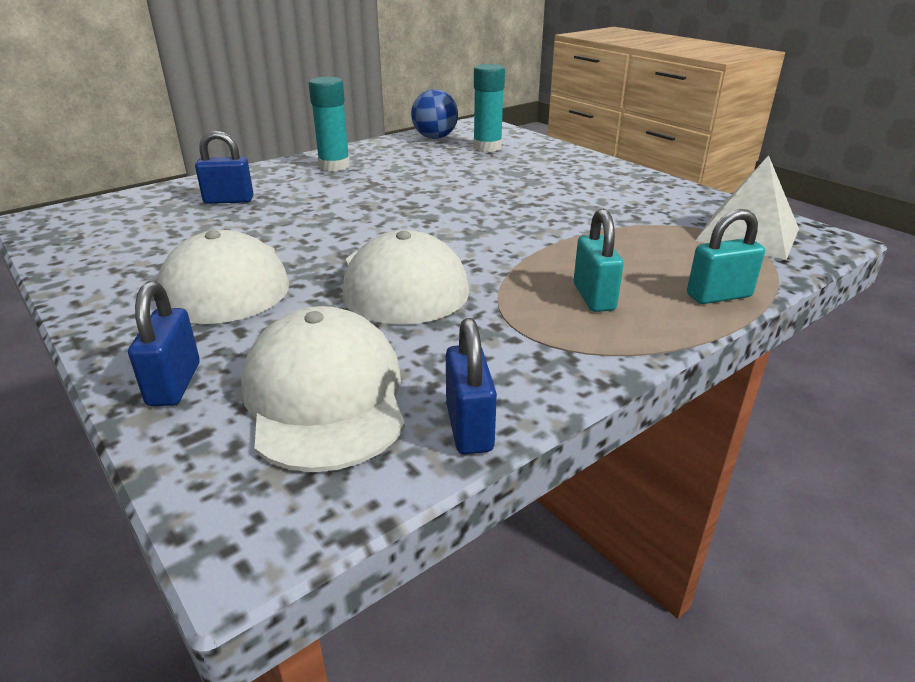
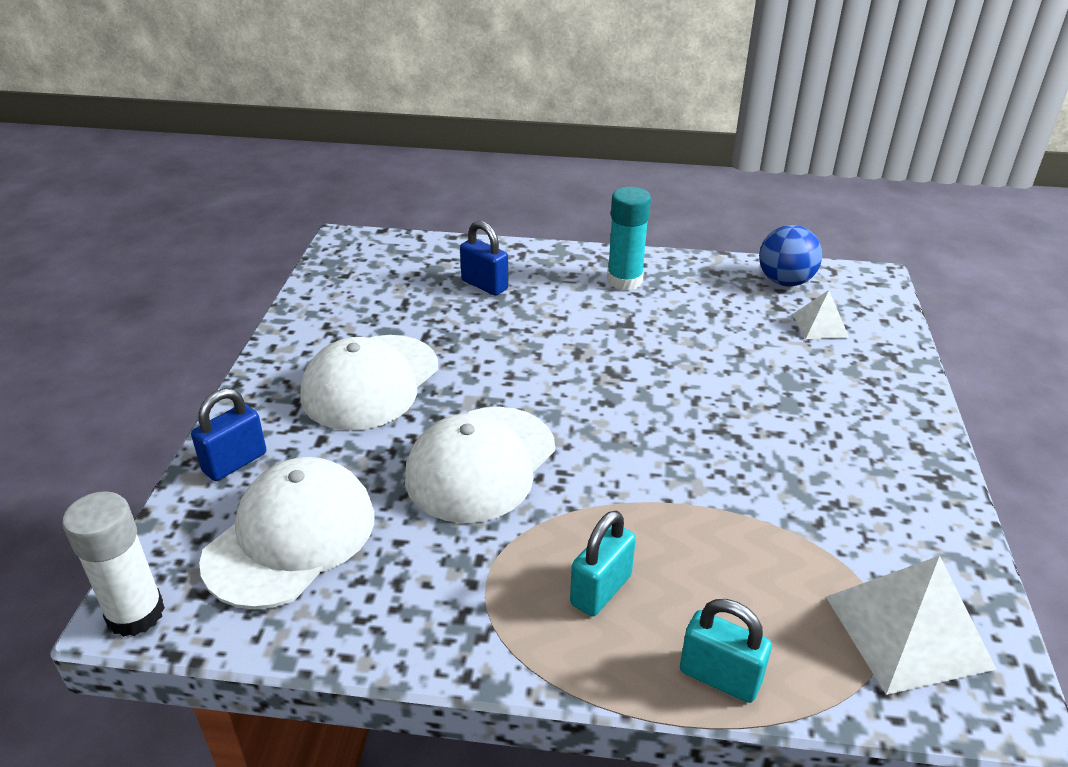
camera: 45 degrees right, 5 degrees up
blue padlock [446,318,497,454] -> none
turquoise glue stick [473,64,505,152] -> white pyramid [793,290,849,339]
none -> white glue stick [62,491,165,637]

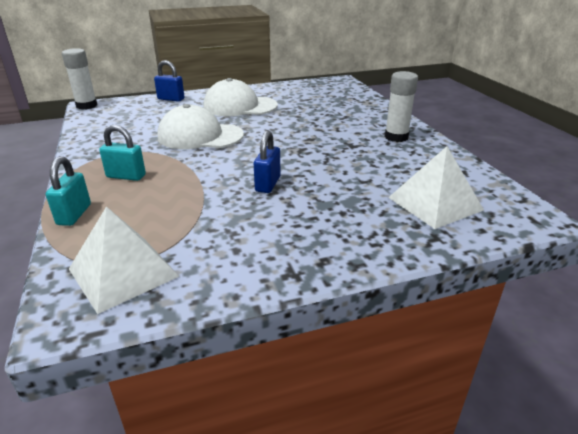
camera: 65 degrees right, 5 degrees down
white cap [199,457,375,609] -> none
blue padlock [460,221,508,296] -> blue padlock moved to [254,130,280,193]
turquoise glue stick [607,187,651,290] -> white glue stick [385,71,418,142]
blue ball [759,225,822,287] -> none
white pyramid [793,290,849,339] -> white pyramid [388,146,484,229], size x1.86

